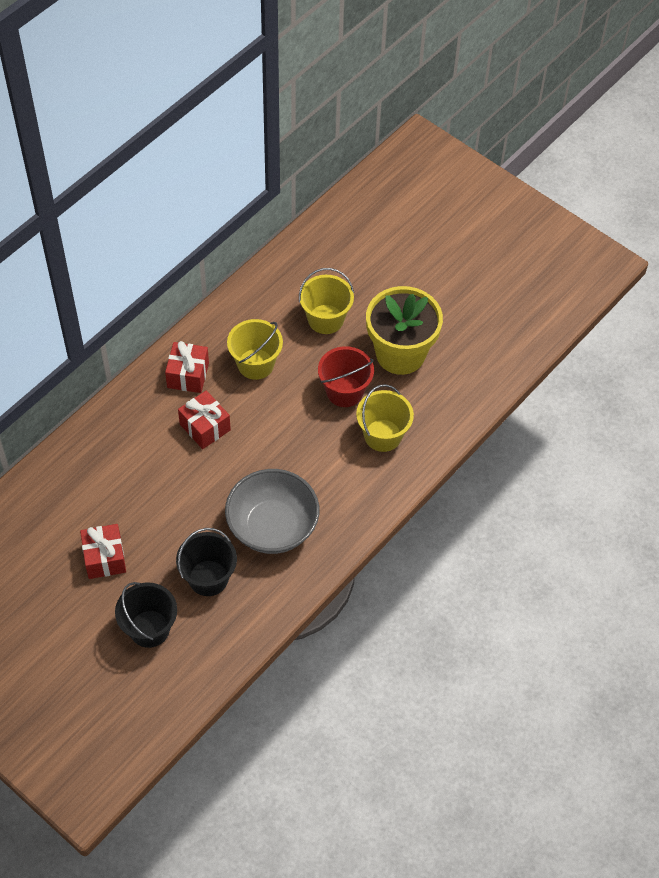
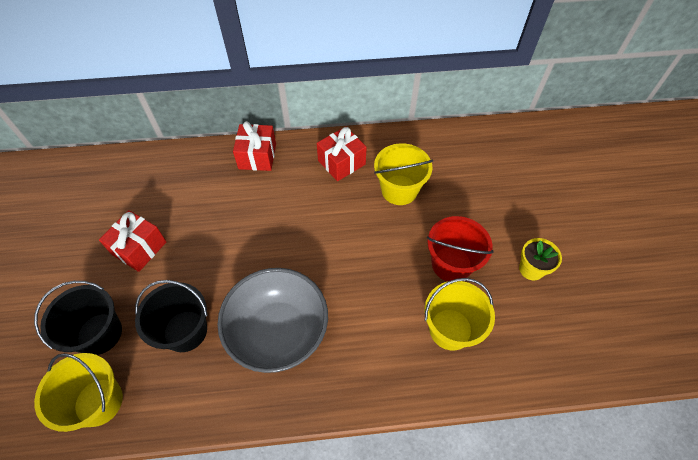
camera: 45 degrees right, 0 degrees up
red gift [178,390,231,449] -> red gift moved to [233,121,276,171]
yellow bucket [299,268,354,334] -> yellow bucket moved to [34,353,123,432]
yellow flower pot [366,286,443,375] -> yellow flower pot [519,238,562,280], size x0.45

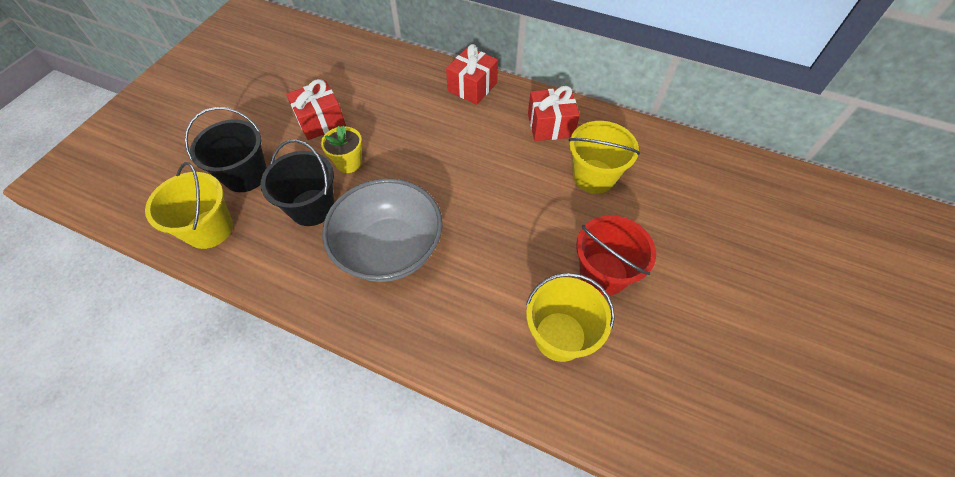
camera: 30 degrees right, 0 degrees up
yellow flower pot [519,238,562,280] -> yellow flower pot moved to [321,126,362,173]

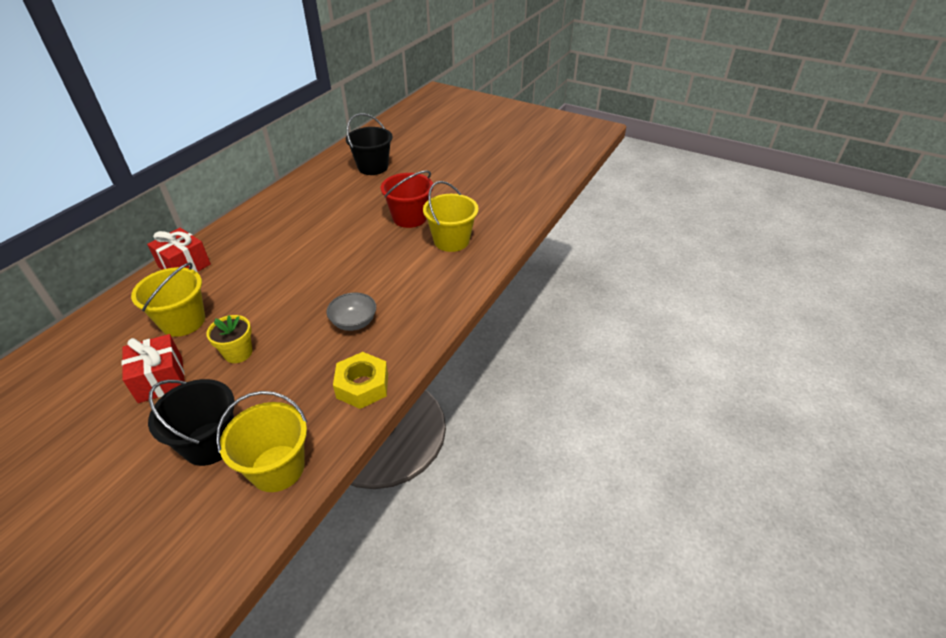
camera: 85 degrees left, 15 degrees down
black bucket [260,140,334,226] -> black bucket moved to [346,113,393,175]
grey bowl [322,178,443,282] -> grey bowl [326,293,376,331], size x0.49
red gift [528,86,580,141] -> none
yellow bucket [569,121,640,194] -> yellow bucket moved to [131,262,205,337]
none -> yellow nut [333,352,388,409]

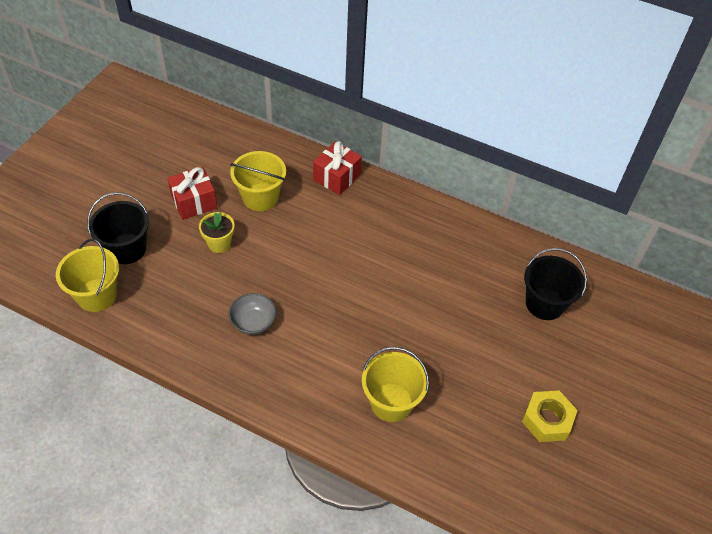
camera: 85 degrees right, 10 degrees up
yellow nut [333,352,388,409] -> yellow nut moved to [522,391,578,442]
red bucket [381,170,433,228] -> none

